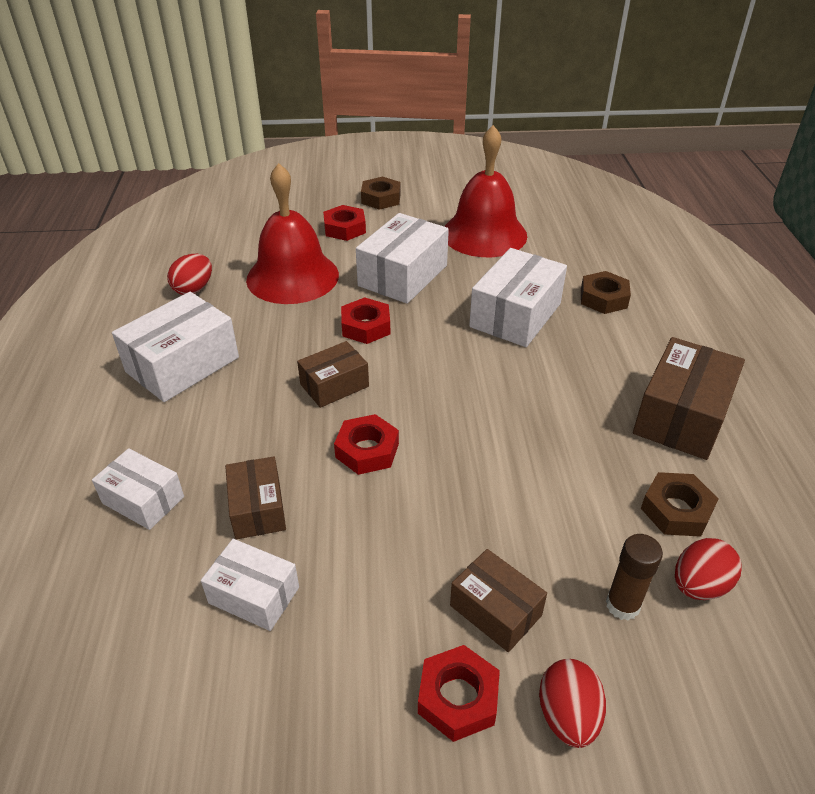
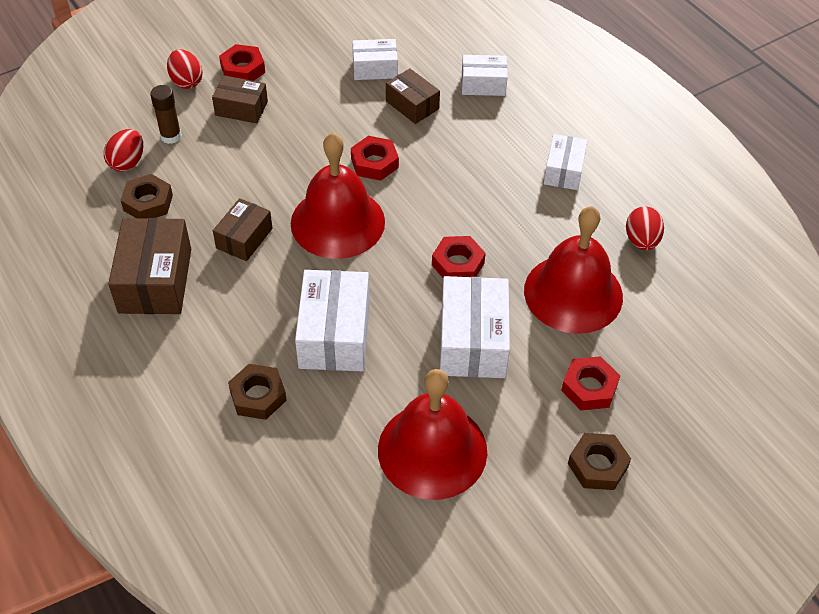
camera: 150 degrees right, 10 degrees up
white box [112,292,239,402] -> white box [544,134,588,190], size x0.60
brown box [297,341,369,408] -> brown box moved to [213,198,273,261]
none -> red bell [291,133,385,259]

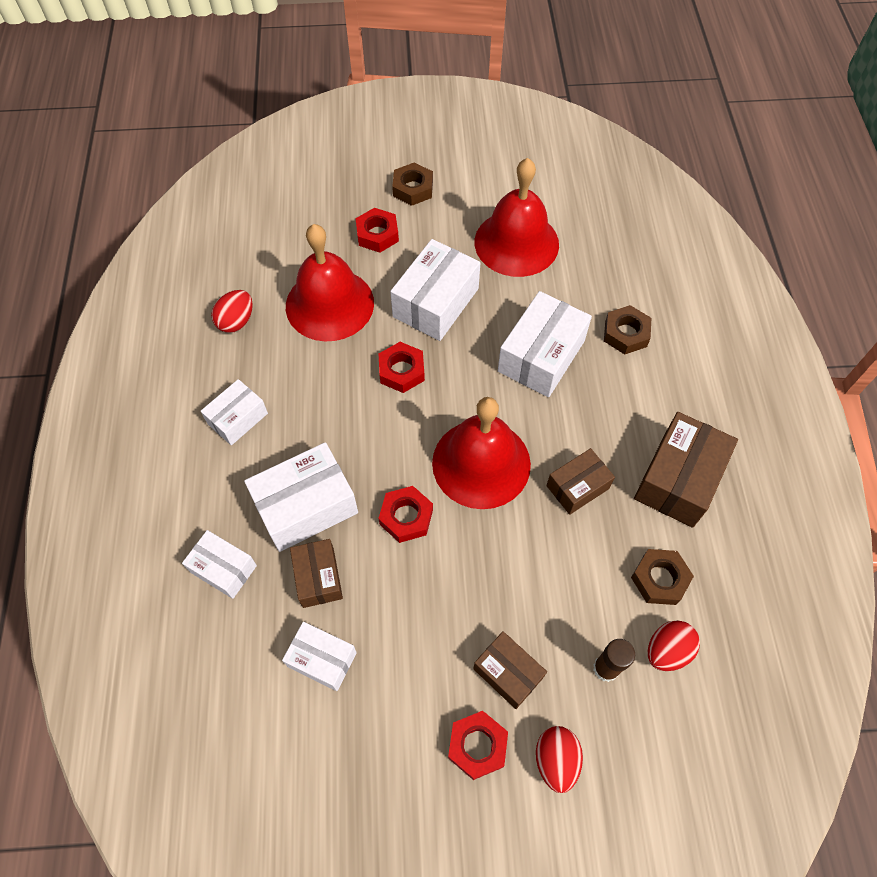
camera: 150 degrees left, 10 degrees up
none -> white box [244,442,358,552]

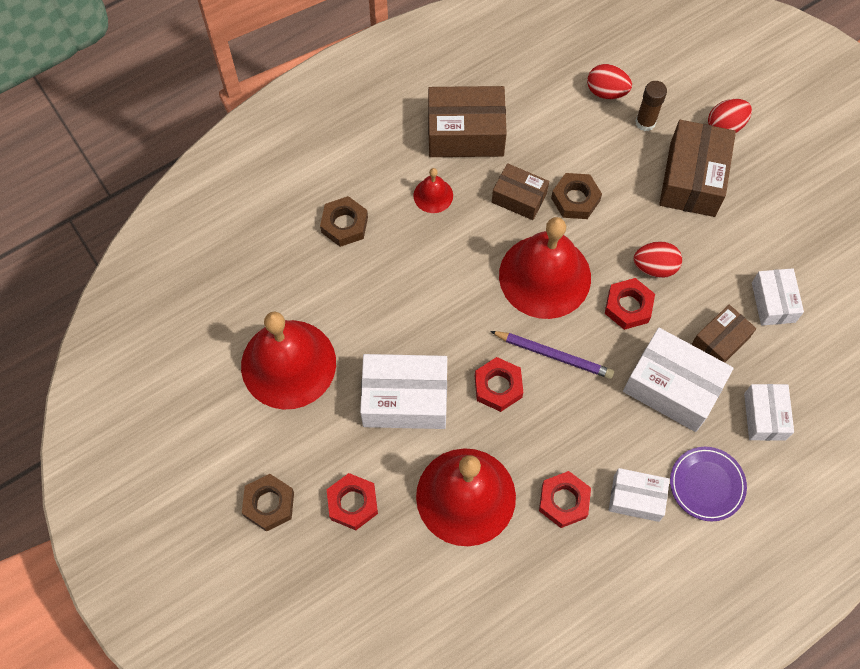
camera: 120 degrees left, 5 degrees up
red egg [211,290,253,333] -> red egg moved to [634,241,682,278]
red nut [448,711,508,780] -> red nut moved to [539,471,591,528]
brown box [473,631,547,709] -> brown box [659,120,736,217], size x1.66
white box [498,291,592,397] -> none
brown nut [631,549,694,605] -> brown nut moved to [551,173,602,219]
none -> red bell [413,168,453,213]
none -> purple pencil [490,331,614,379]
none -> purple plate [670,447,747,522]

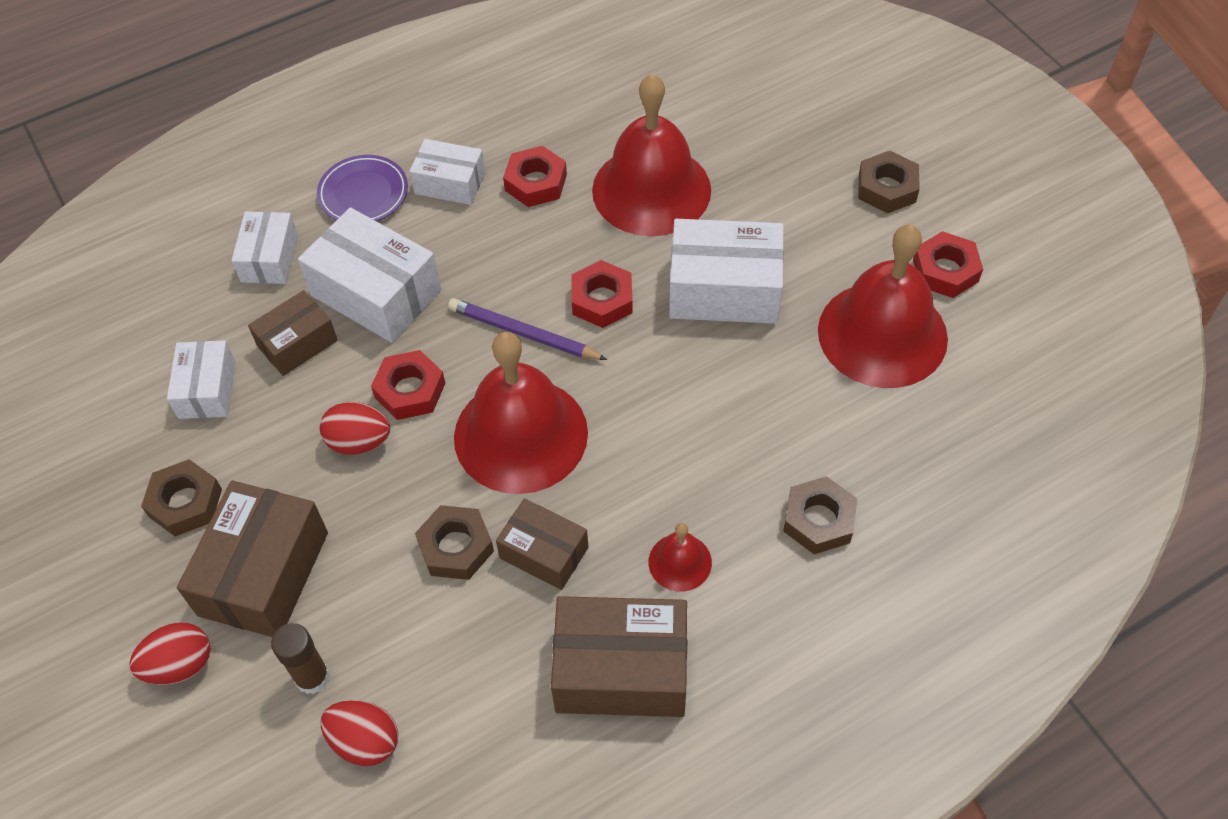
camera: 175 degrees left, 10 degrees down
red nut [327,473,378,530] -> red nut moved to [913,231,983,298]
none -> brown nut [141,459,222,536]

